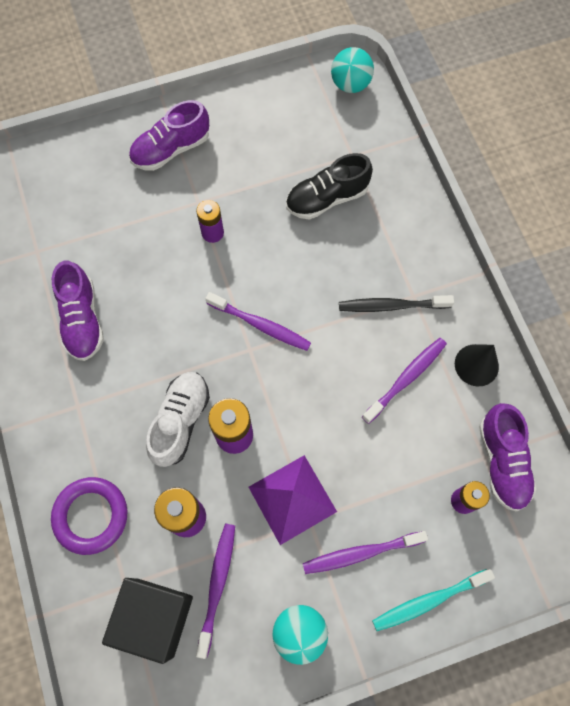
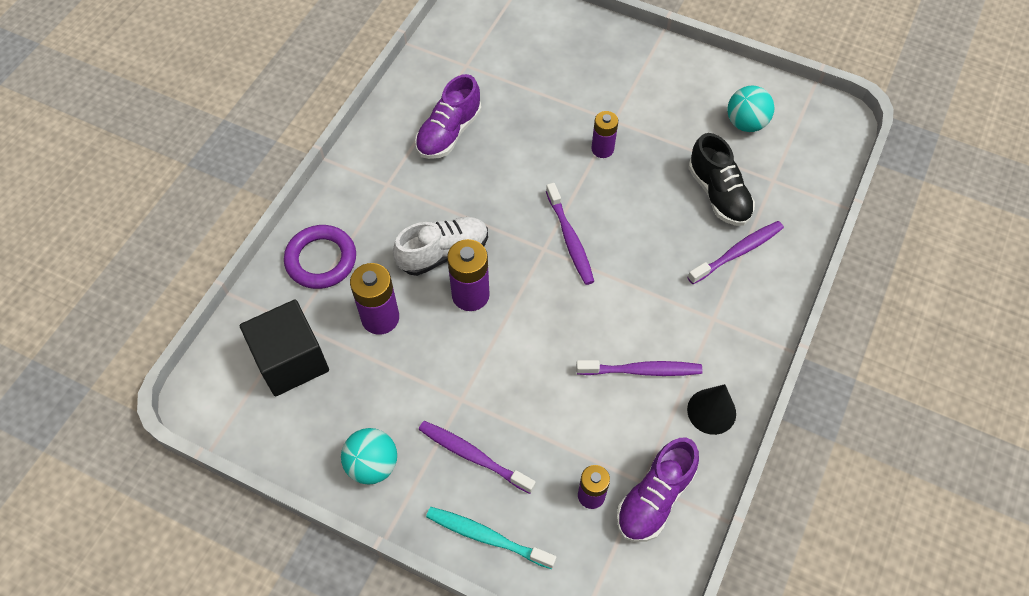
camera: 45 degrees right, 10 degrees down
purple shoe [129,100,209,171] -> none
purple toothbrush [196,524,235,659] -> purple toothbrush moved to [688,221,784,284]
purple pyramid [249,455,337,545] -> none
black shoe [286,153,373,220] -> black shoe turned 135 degrees counterclockwise [688,133,755,226]
turquoise ball [331,47,374,93] -> turquoise ball moved to [727,86,775,132]
black toothbrush [339,295,454,312] -> none

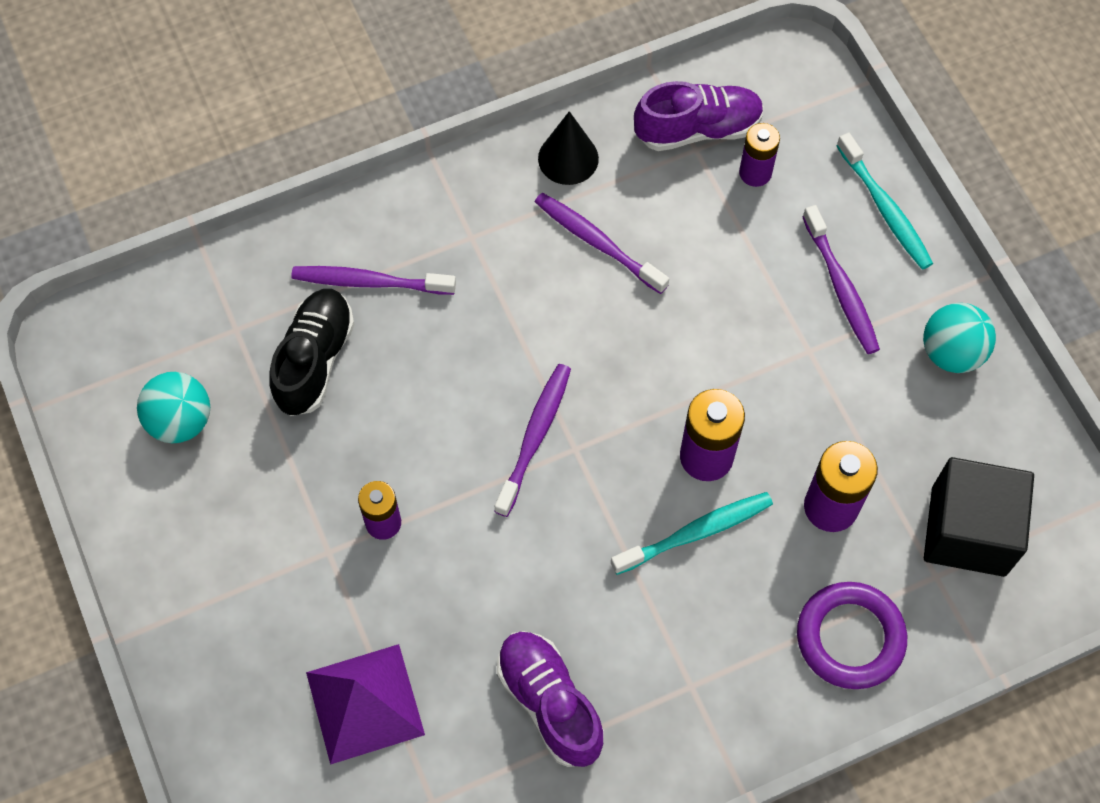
camera: 140 degrees left, 5 degrees up
white shoe [393,217,488,276] -> turquoise toothbrush [611,492,773,575]
purple shoe [415,74,481,159] -> purple shoe turned 105 degrees counterclockwise [497,631,604,767]
none -> purple pyramid [306,644,425,765]

